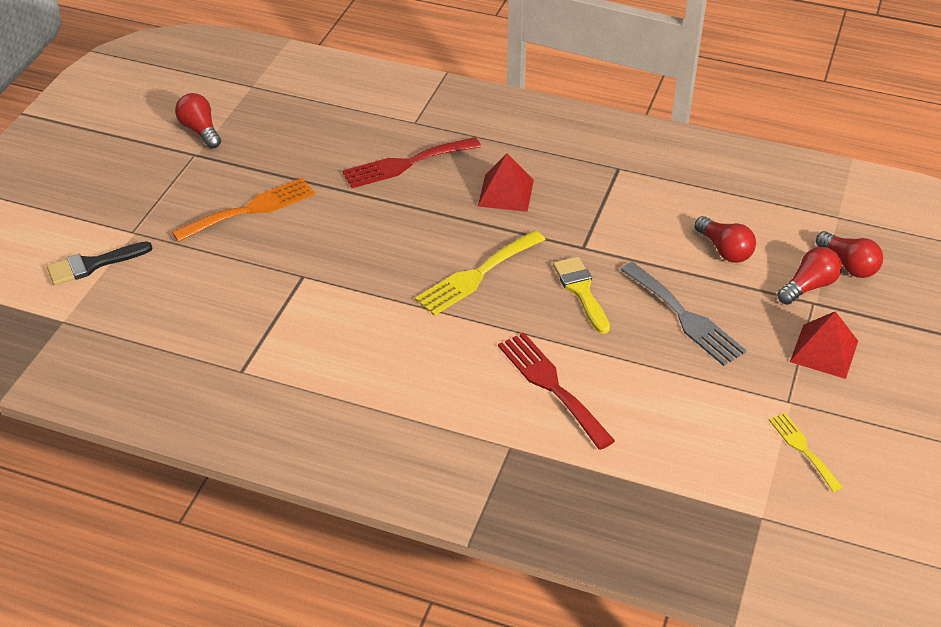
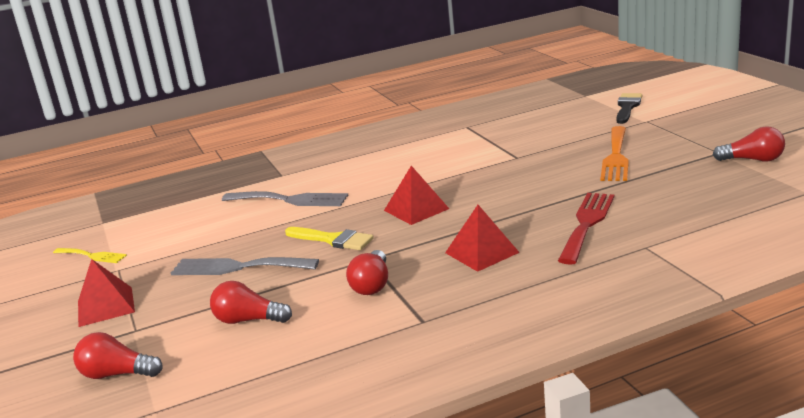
camera: 140 degrees right, 20 degrees down
yellow fork [415,230,546,316] -> red pyramid [384,166,449,225]
red fork [498,332,615,450] -> grey fork [222,191,349,206]
red light bulb [777,247,842,305] -> red light bulb moved to [346,250,388,295]

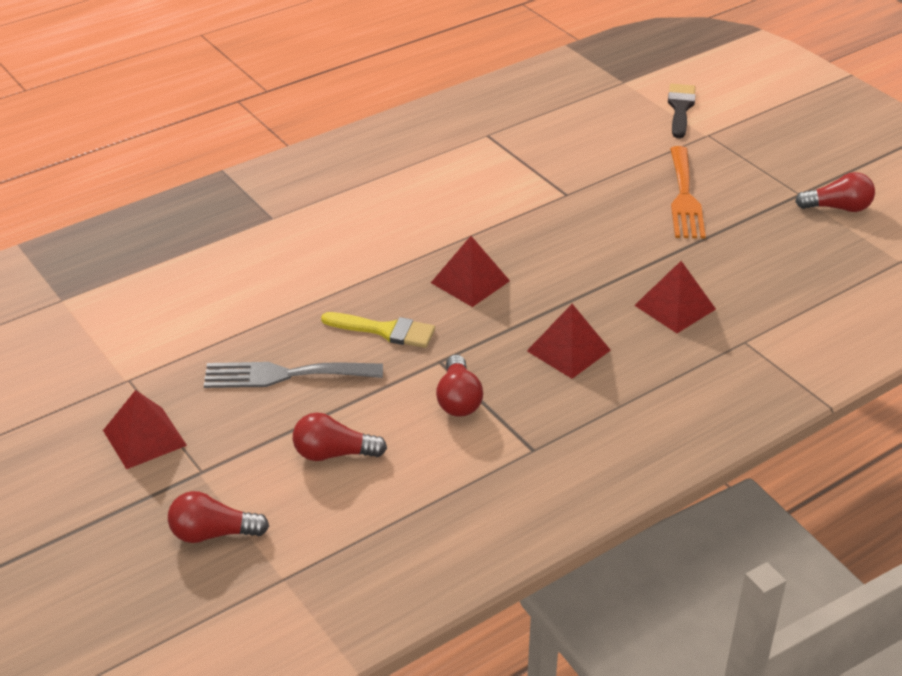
camera: 15 degrees left, 15 degrees up
yellow fork [53,248,127,263] -> none
grey fork [222,191,349,206] -> none
red fork [558,193,614,265] -> red pyramid [634,261,716,333]

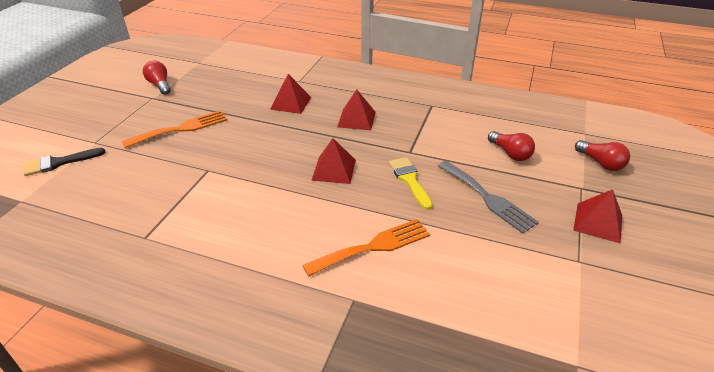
camera: 125 degrees left, 0 degrees up
red light bulb [436,355,483,417] -> none
none -> orange fork [302,219,430,277]

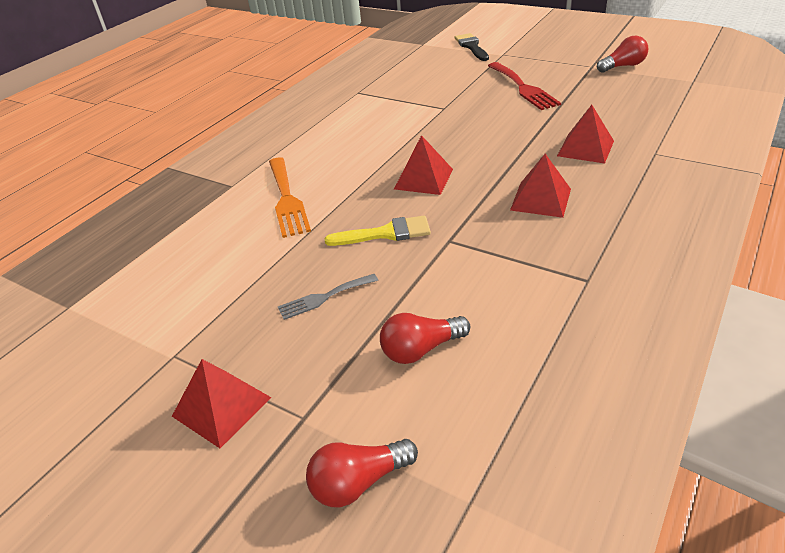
camera: 105 degrees right, 0 degrees up
orange fork [122,111,227,148] -> red fork [488,62,561,110]
grey fork [438,161,539,234] -> grey fork [278,274,378,320], size x0.59

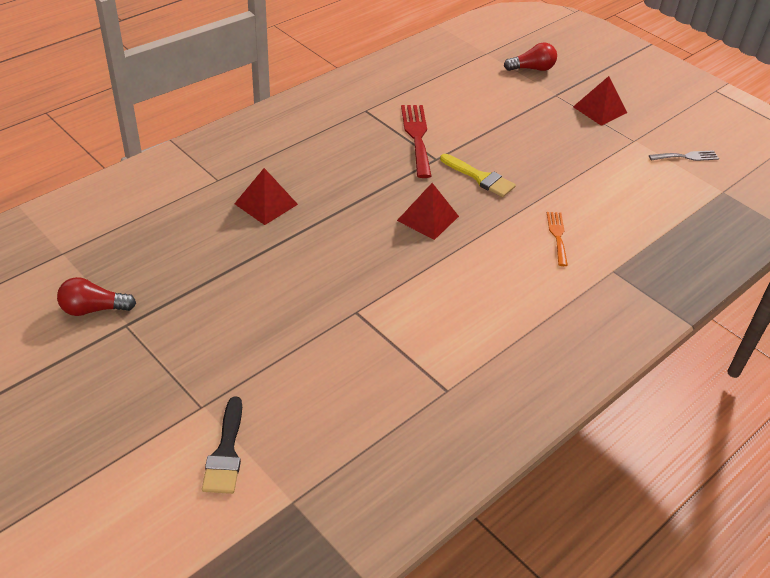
camera: 170 degrees left, 5 degrees up
orange fork [269,157,311,238] -> orange fork [547,212,568,266], size x0.59
grey fork [278,274,378,320] -> grey fork moved to [649,150,719,161]
yellow brush [325,216,431,246] -> yellow brush turned 150 degrees counterclockwise [440,154,516,197]
red light bulb [380,313,470,364] -> none
red fork [488,62,561,110] -> red fork moved to [401,105,431,178]
red pyramid [510,154,571,218] -> none

